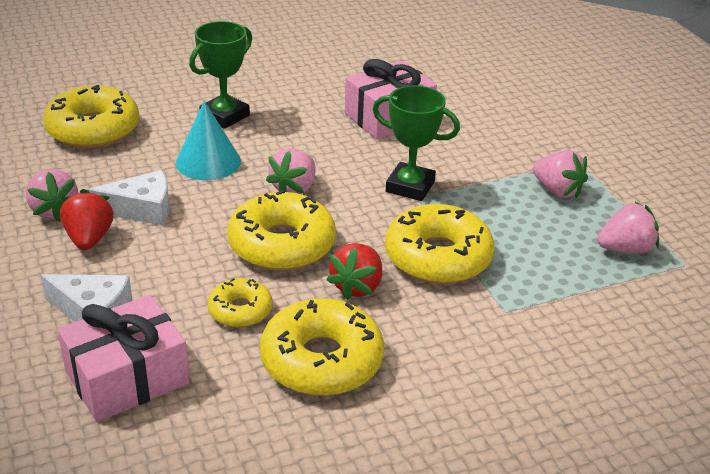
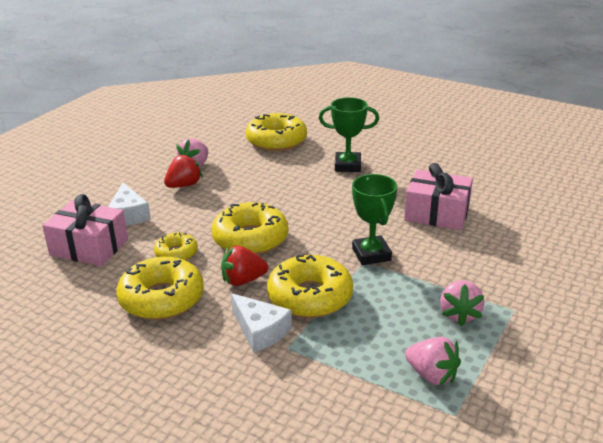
camera: 55 degrees right, 5 degrees down
white cheese [88,170,169,226] -> white cheese moved to [231,293,292,352]
turquoise cone [176,101,241,180] -> none
pink strawberry [266,148,315,194] -> none

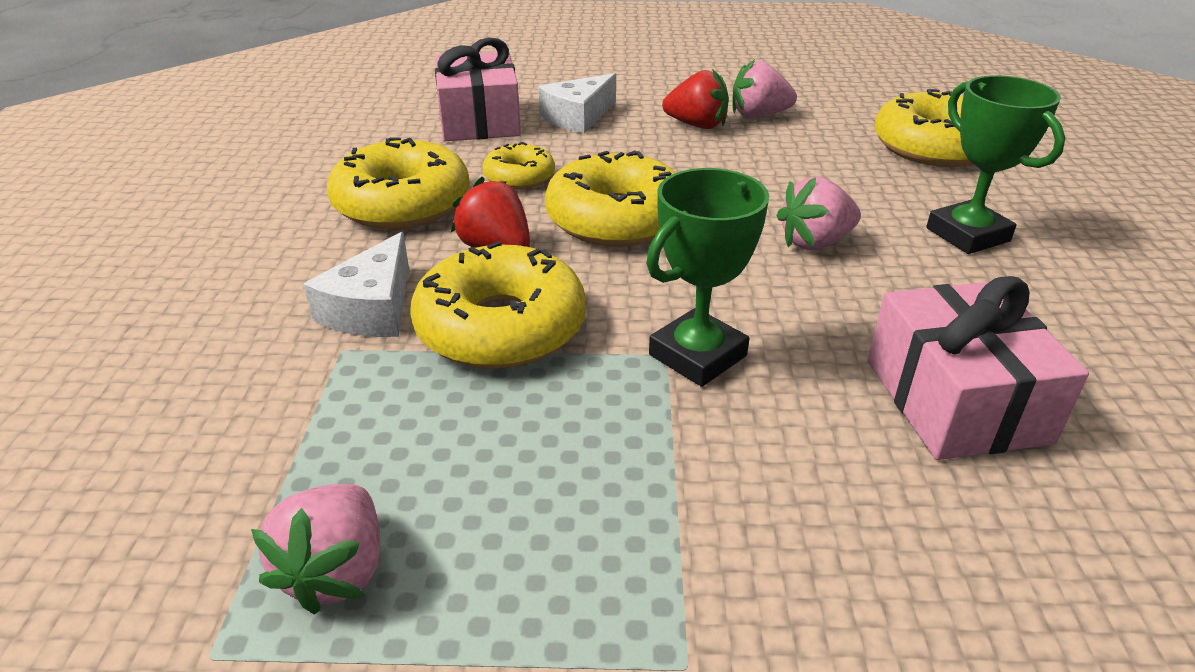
camera: 60 degrees right, 5 degrees up
pink strawberry [440,280,485,326] -> pink strawberry moved to [776,177,861,250]

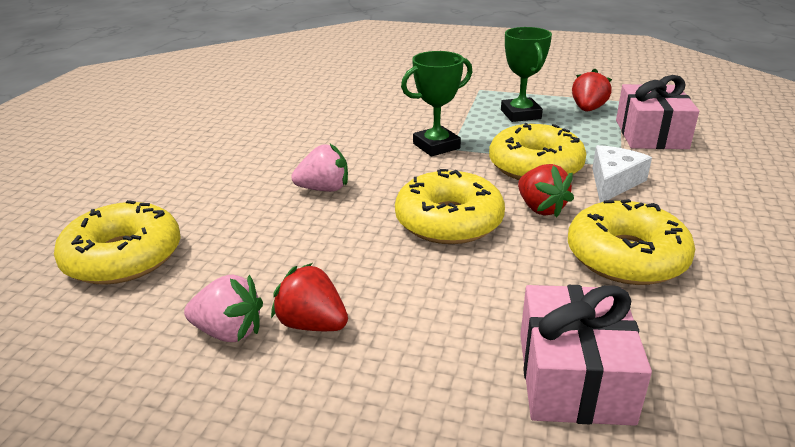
camera: 165 degrees left, 5 degrees down
pink strawberry [251,484,380,615] -> red strawberry [572,69,612,111]
yellow donut [482,142,555,190] -> none
white cheese [538,73,616,133] -> none
pink gift [868,276,1089,460] -> pink gift moved to [616,75,699,149]
green trophy [926,75,1065,254] -> green trophy moved to [501,27,552,122]

